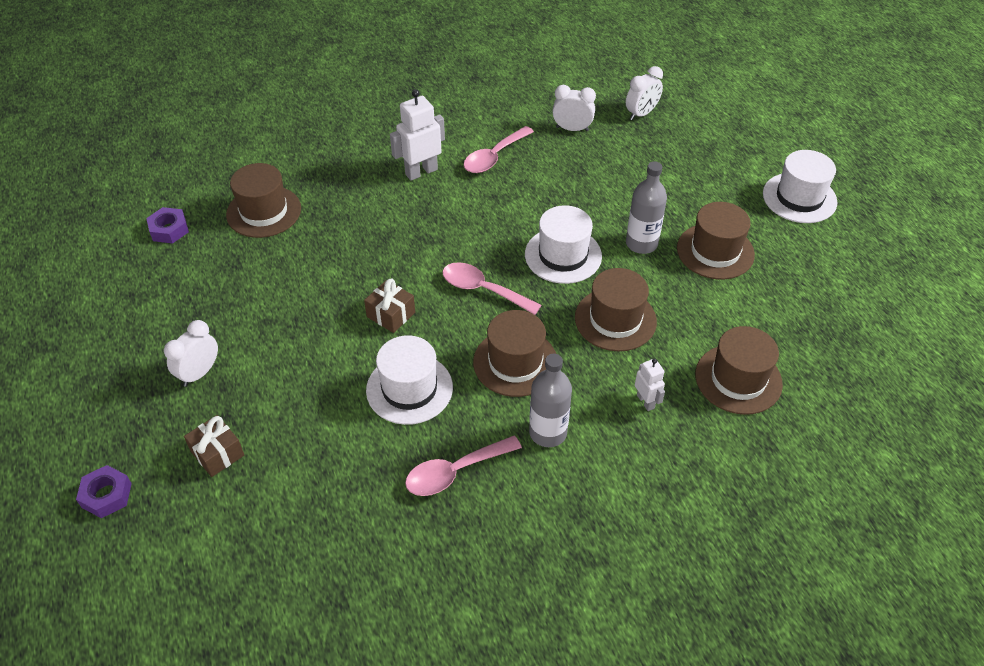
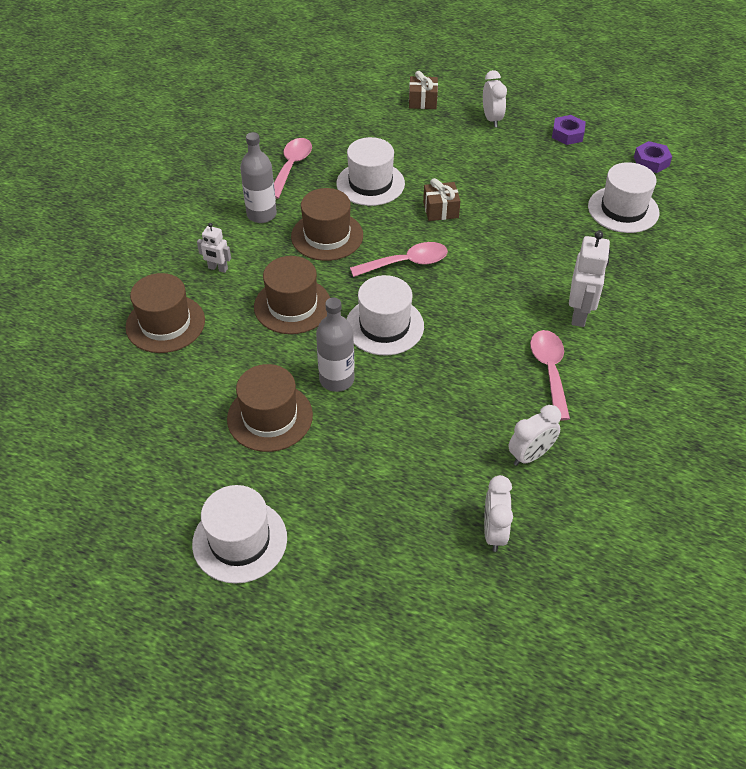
camera: 135 degrees right, 0 degrees up
purple nut [76,465,132,518] -> purple nut moved to [552,115,586,145]
brown hat [226,163,301,238] -> white hat [588,162,659,233]

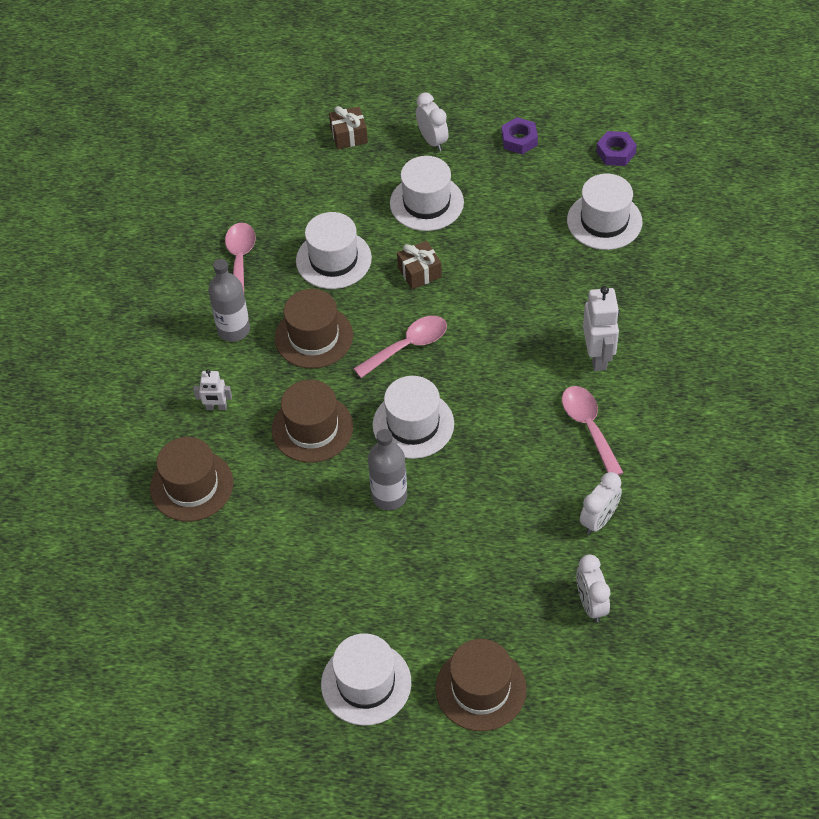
camera: 15 degrees left, 5 degrees up
brown hat [227,364,313,452] -> brown hat moved to [435,639,527,731]
none -> white hat [390,156,464,231]

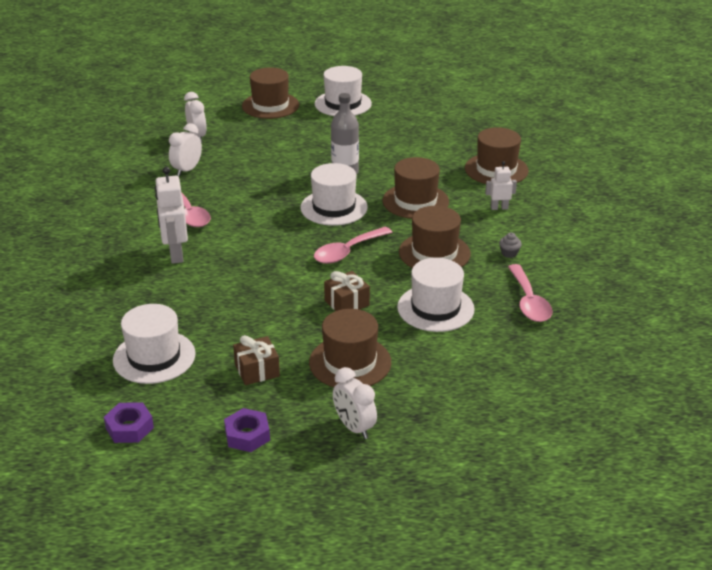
camera: 170 degrees right, 20 degrees down
grey bottle [208,259,250,342] -> grey cupcake [499,233,522,258]
brown gift [329,106,368,149] -> brown gift moved to [233,335,280,385]
white hat [390,156,464,231] -> brown hat [309,309,391,387]

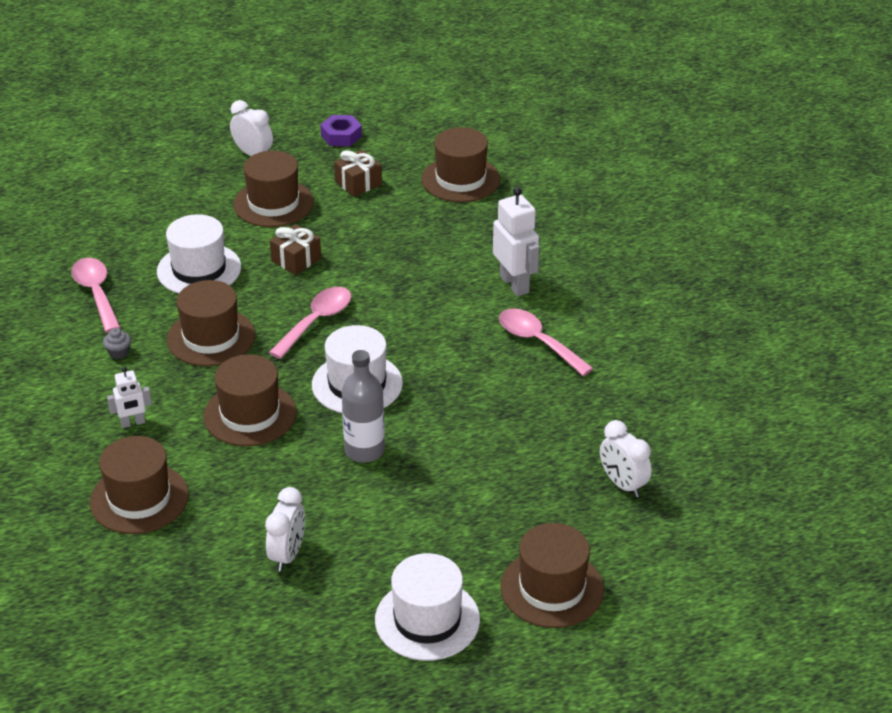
camera: 165 degrees right, 5 degrees up
purple nut [104,402,154,443] -> none
white hat [113,304,196,384] -> brown hat [421,127,500,202]
white clock [169,123,202,176] -> white clock moved to [265,487,305,572]

